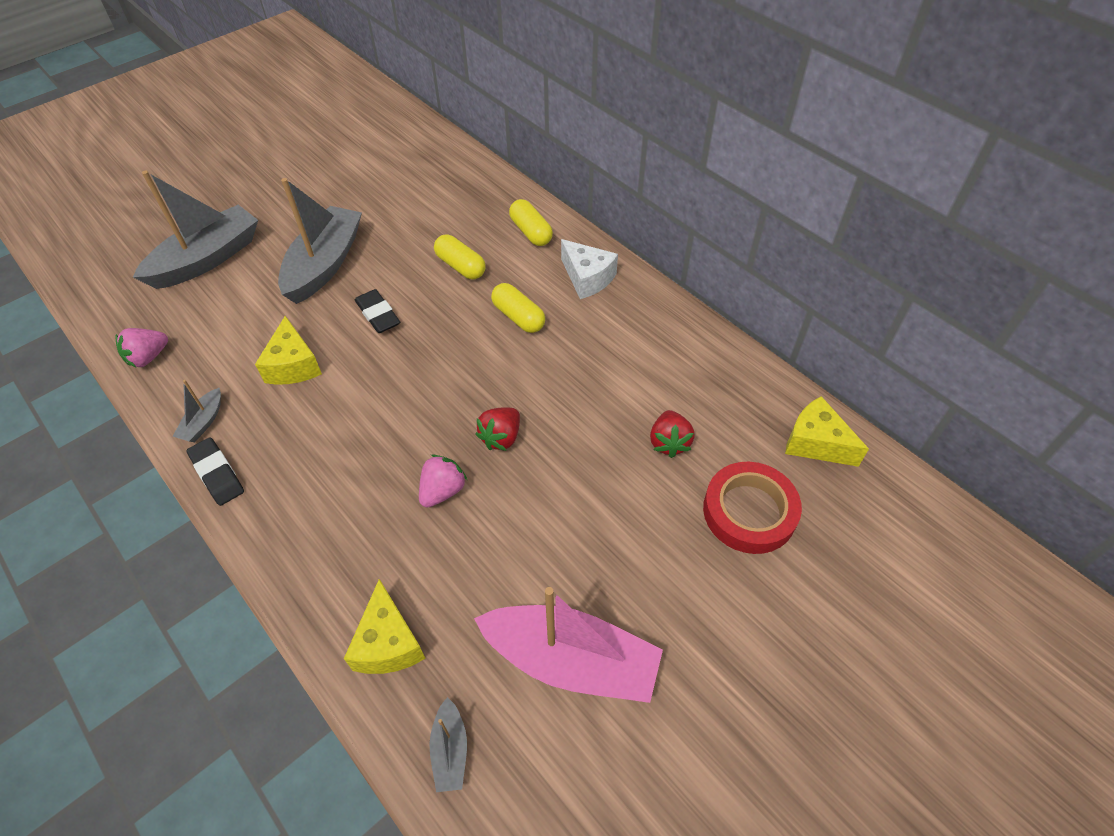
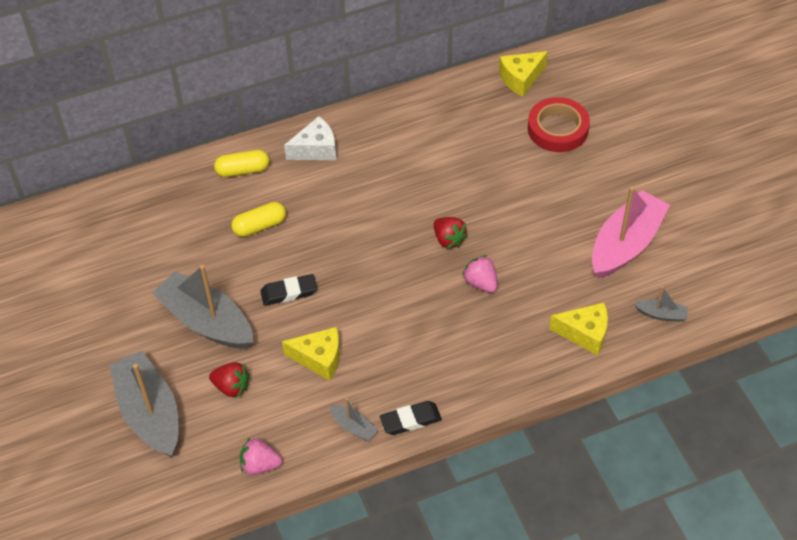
camera: 70 degrees left, 0 degrees up
pink strawberry [115,328,168,367] -> pink strawberry turned 120 degrees clockwise [240,438,282,475]
yellow capsule [491,283,545,333] -> none
red strawberry [650,410,695,458] -> red strawberry moved to [209,362,250,398]

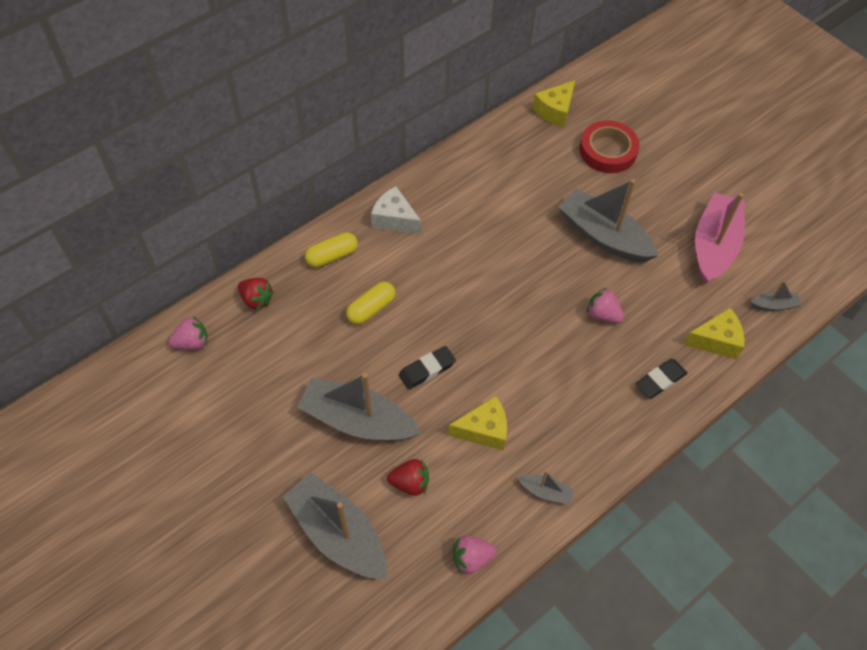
camera: 20 degrees left, 5 degrees up
white cheese [284,116,336,160] -> white cheese turned 105 degrees counterclockwise [371,186,421,234]
black eraser [380,401,442,435] -> black eraser moved to [635,359,687,398]
red strawberry [434,217,468,249] -> red strawberry moved to [238,278,274,310]
none -> pink strawberry [168,316,208,350]
none -> grey boat [558,179,658,263]

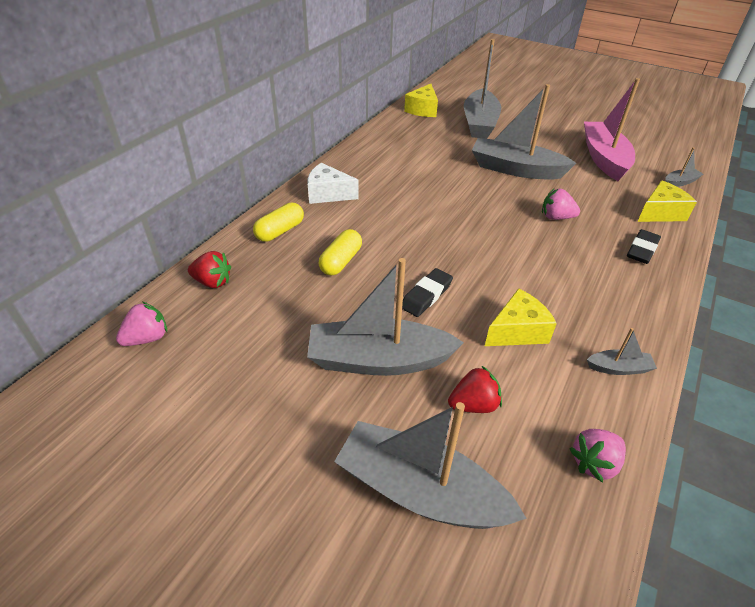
camera: 20 degrees left, 15 degrees down
red tape [579,121,640,173] -> grey boat [464,39,501,139]

